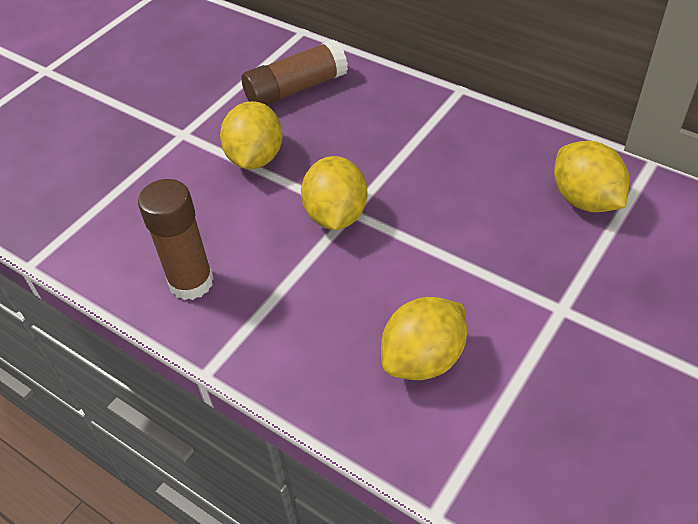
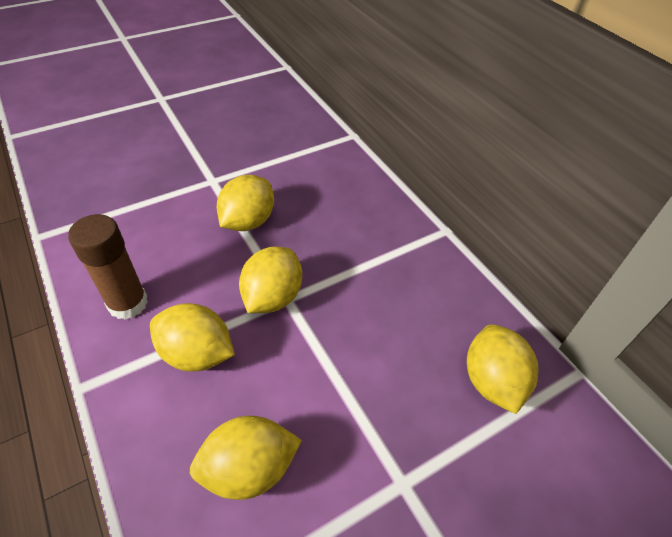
camera: 20 degrees right, 0 degrees up
brown glue stick [241,39,348,106] -> none
none -> yellow lemon [150,303,235,372]

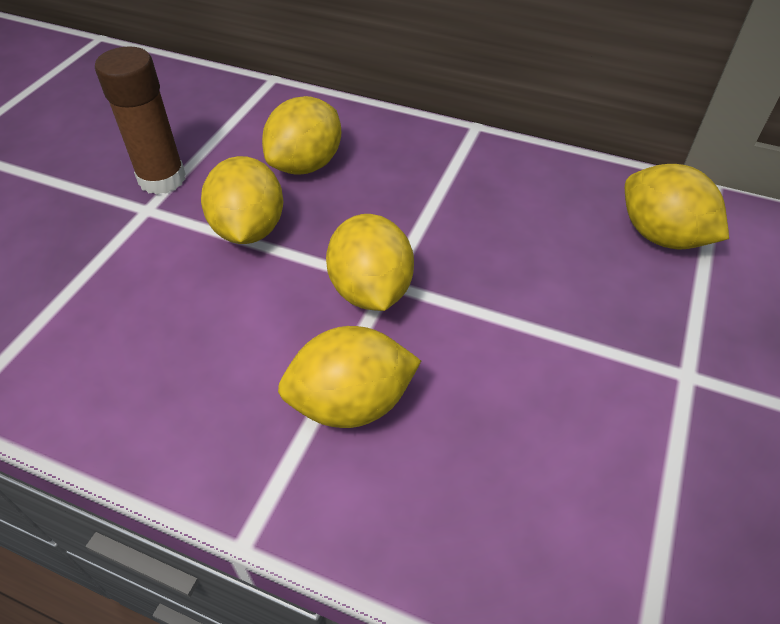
camera: 35 degrees left, 0 degrees up
brown glue stick [68,214,148,320] -> brown glue stick moved to [95,46,186,195]
yellow lemon [190,416,302,500] -> yellow lemon moved to [262,96,341,174]

